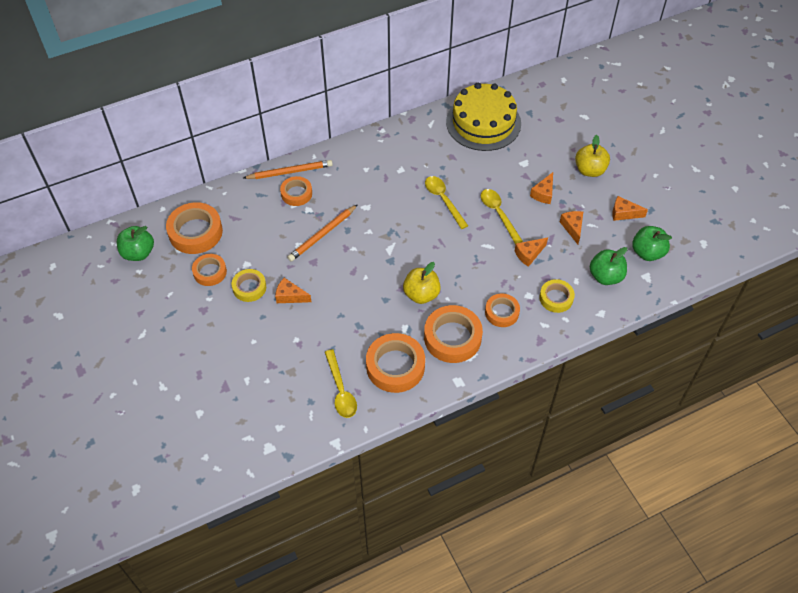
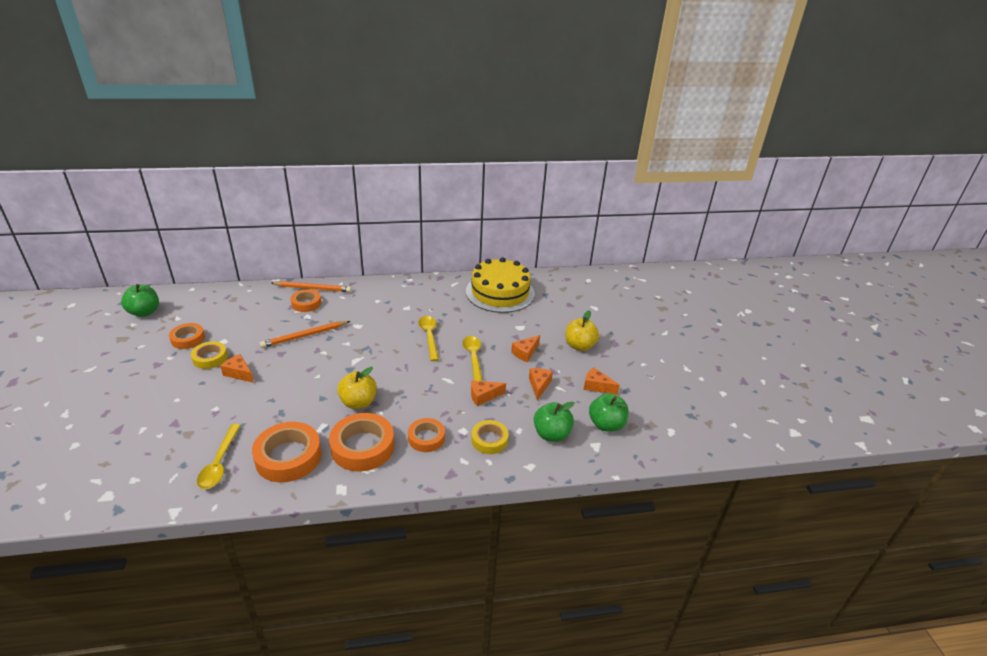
camera: 15 degrees right, 20 degrees down
orange tape [166,202,223,254] -> none

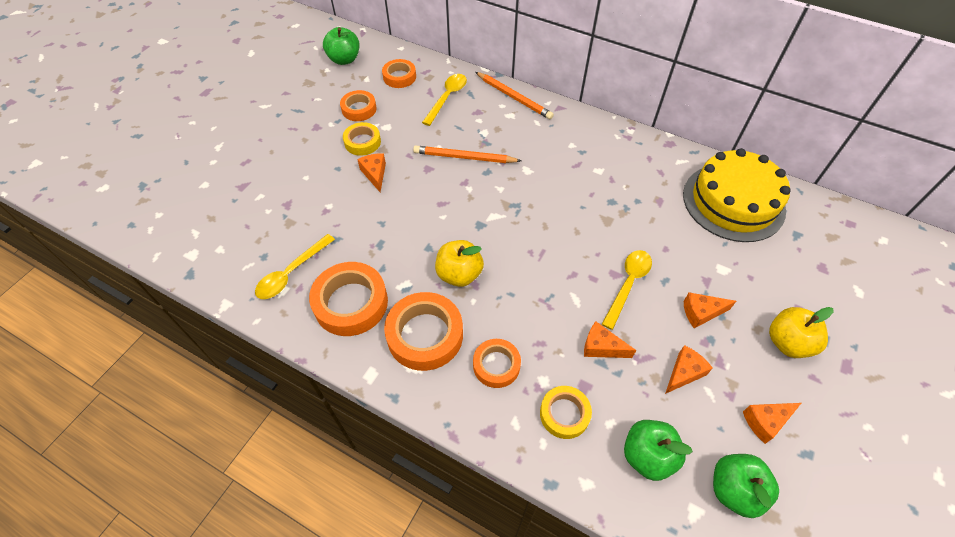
camera: 40 degrees right, 20 degrees up
orange tape [291,289,321,312] -> orange tape moved to [382,59,416,88]
yellow spoon [418,316,439,361] -> yellow spoon moved to [422,74,467,126]
orange cheese [583,368,620,395] -> orange cheese turned 90 degrees counterclockwise [743,403,801,444]

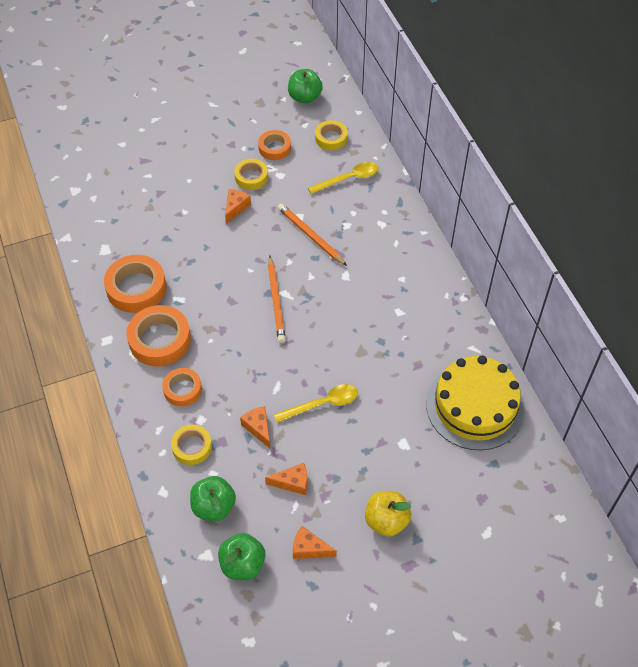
camera: 40 degrees right, 0 degrees up
yellow spoon [255,234,335,299] -> none
orange tape [382,59,416,88] -> yellow tape [315,120,348,150]
yellow apple [435,240,484,287] -> none
orange pencil [475,72,554,120] -> orange pencil moved to [268,256,286,343]
orange cheese [684,292,736,328] -> none

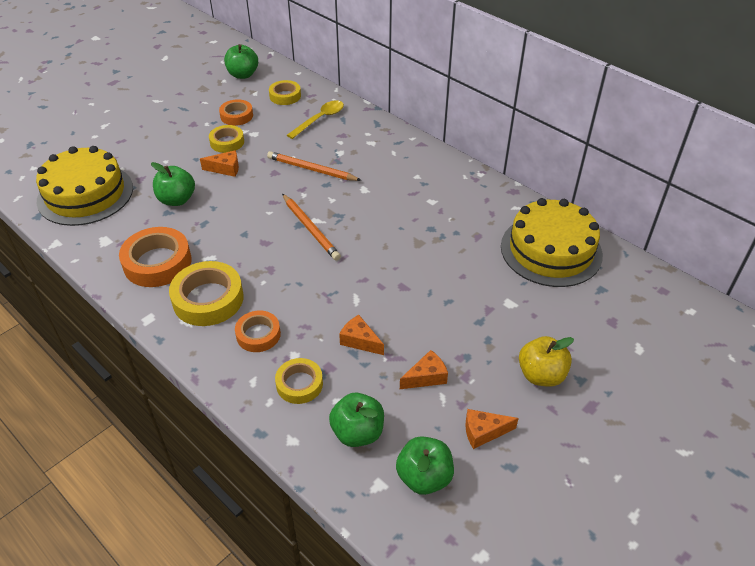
camera: 25 degrees left, 10 degrees down
orange tape [126,305,191,366] -> yellow tape [169,261,243,326]
orange cheese [225,189,251,224] -> orange cheese turned 90 degrees clockwise [200,150,239,177]
yellow spoon [274,384,358,423] -> none
none -> yellow cake [36,146,133,226]
none -> green apple [151,162,195,206]

